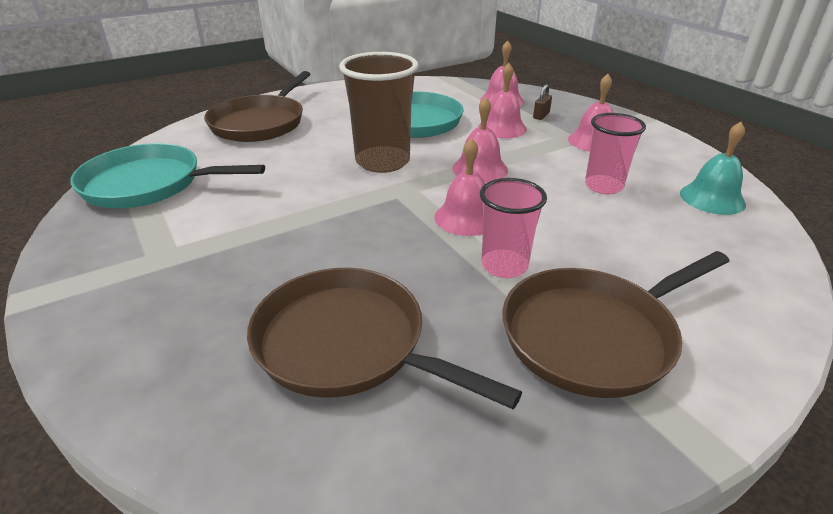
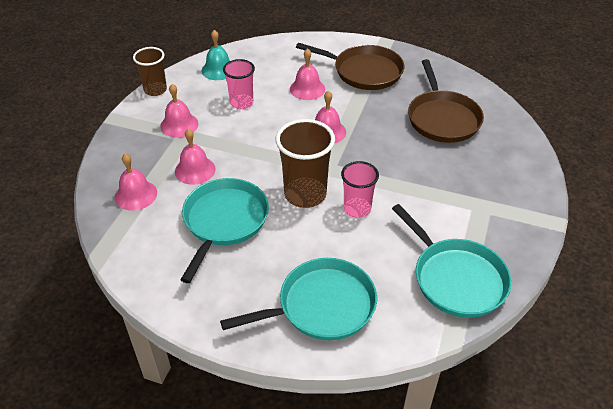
camera: 130 degrees left, 10 degrees up
brown pan [204,71,310,142] -> turquoise pan [220,258,377,340]
pink bell [452,97,508,183] -> pink bell moved to [290,48,325,100]
pink cup [480,178,547,278] -> pink cup moved to [341,161,379,218]
brown padlock [533,84,552,120] -> none
none -> brown cup [133,47,167,96]

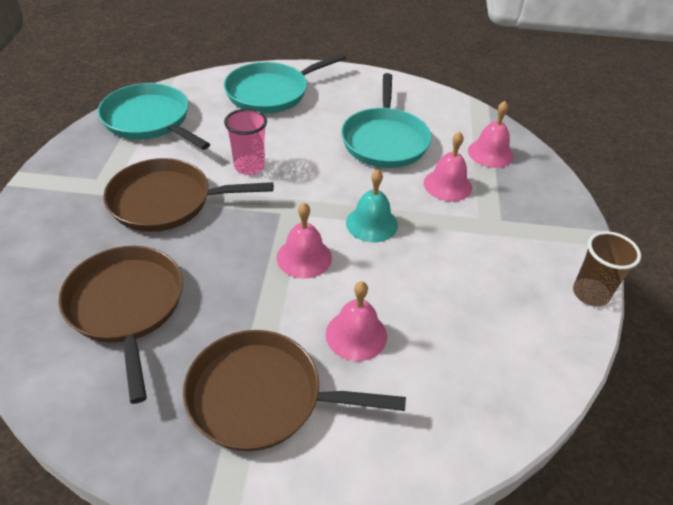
camera: 165 degrees right, 0 degrees up
pink bell [160,84,198,137] -> none
turquoise bell [201,30,230,80] -> turquoise bell moved to [346,169,398,242]
pink cup [223,59,255,109] -> none
brown cup [276,119,335,208] -> none
none -> brown pan [103,158,273,232]

